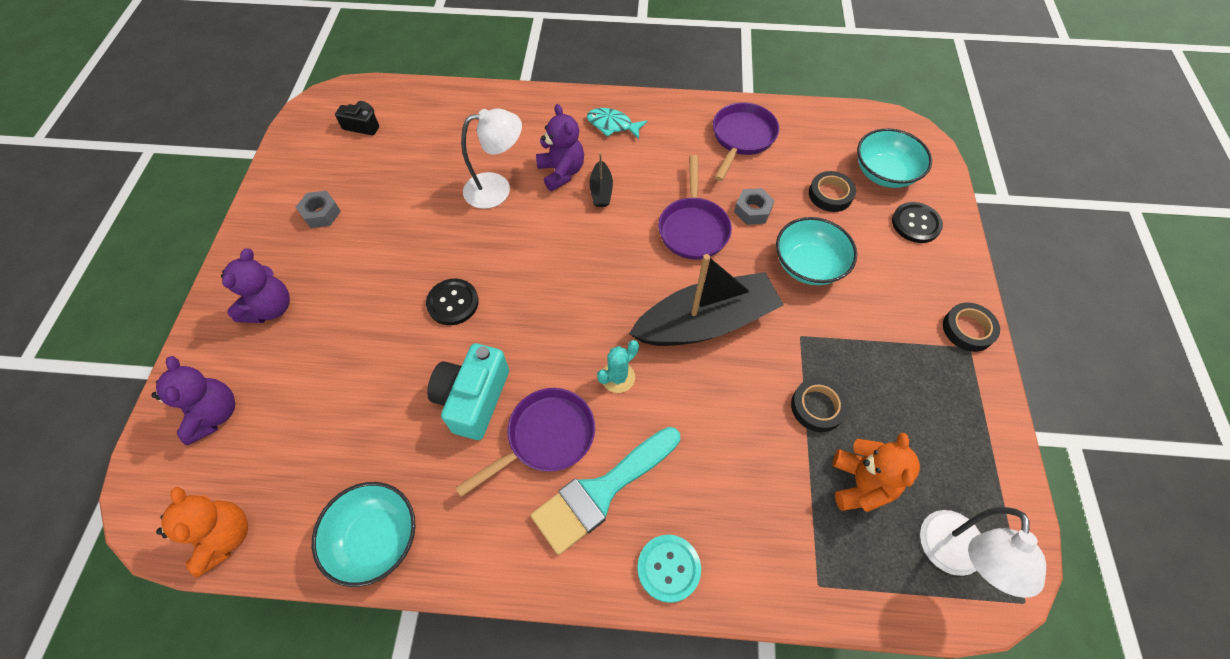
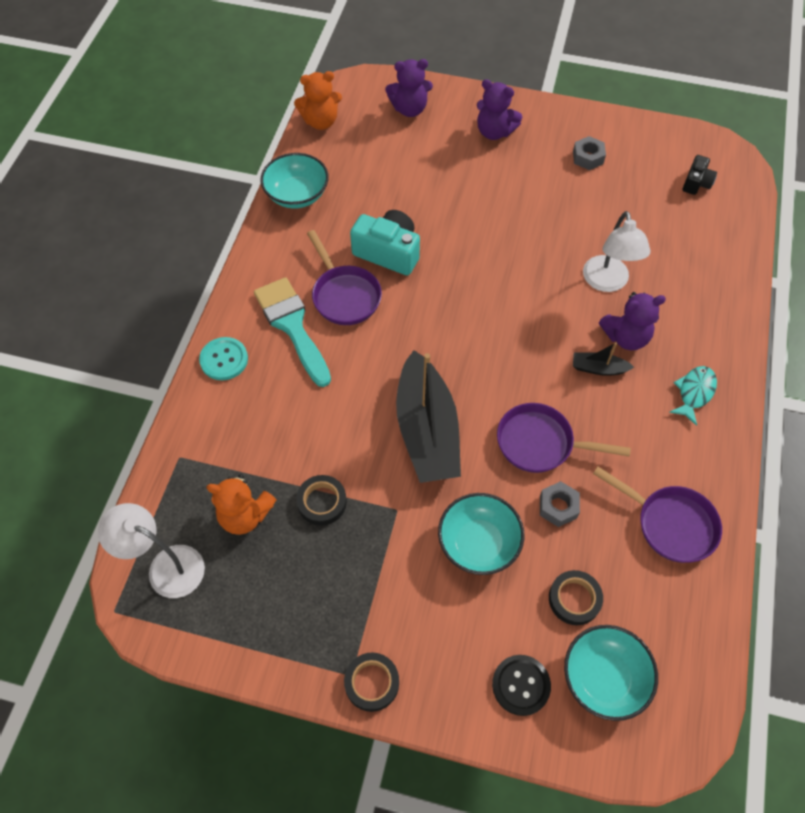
camera: 100 degrees right, 0 degrees up
black button [426,279,479,325] -> none
turquoise cactus [597,340,639,393] -> none

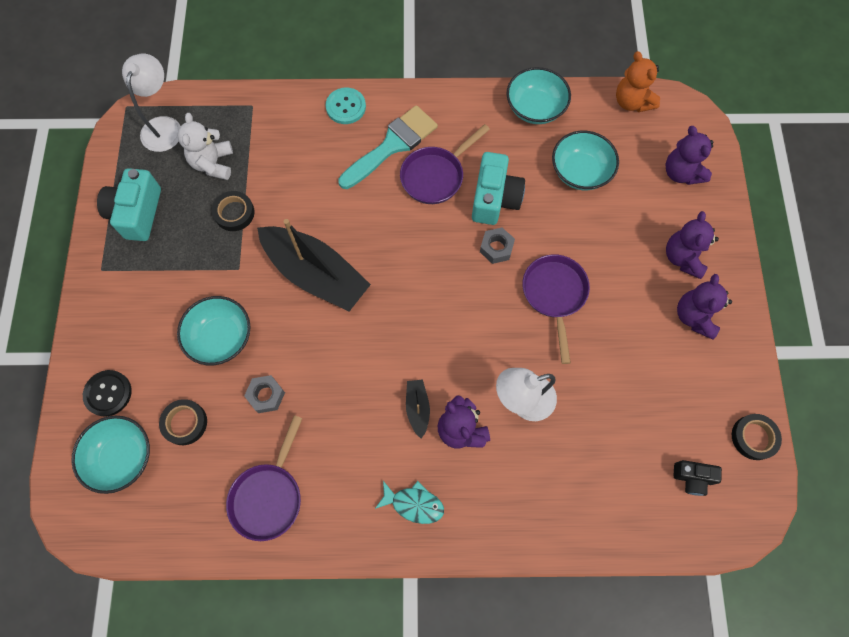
camera: 75 degrees right, 10 degrees up
orange teddy bear [206,474,276,535] -> white teddy bear [177,113,233,180]
black tape [344,653,399,712] -> black tape moved to [732,414,782,460]
black boat [396,350,461,483] -> black boat turned 120 degrees counterclockwise [257,219,371,311]
purple pan [497,403,631,473] -> purple pan moved to [523,254,590,364]
grey nut [573,136,606,170] -> grey nut moved to [480,228,515,264]
none -> turquoise camera [97,168,161,241]
none -> turquoise bowl [552,131,619,190]
none -> purple teddy bear [677,274,732,340]

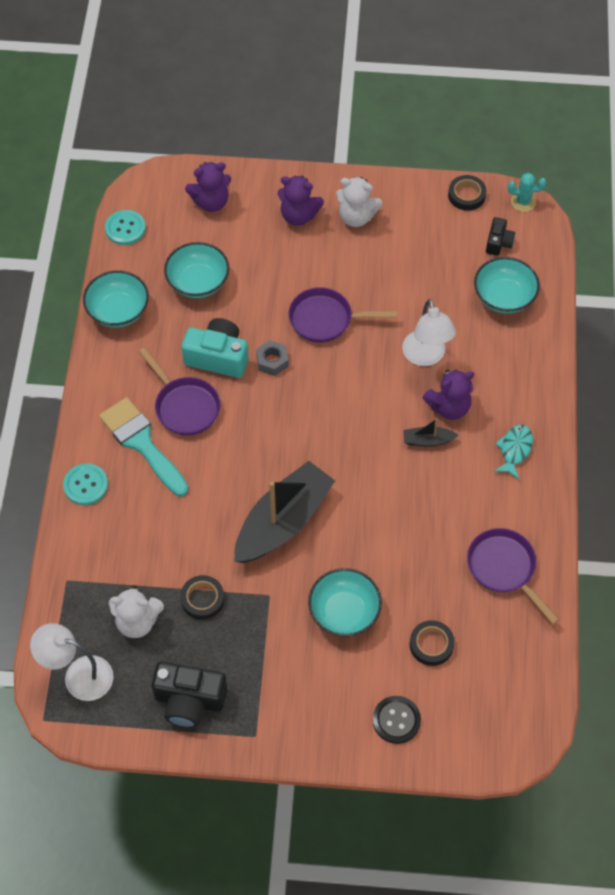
camera: 85 degrees left, 10 degrees down
turquoise bowl [71,416,150,494] -> turquoise bowl moved to [474,257,540,313]
turquoise camera [97,168,161,241] -> black camera [152,662,227,728]
purple pan [226,415,303,541] -> purple pan turned 150 degrees counterclockwise [467,528,560,624]
grey nut [244,375,285,413] -> none
orange teddy bear [616,51,660,112] -> turquoise button [105,210,146,245]
purple teddy bear [677,274,732,340] -> white teddy bear [336,177,382,227]
none -> turquoise cactus [508,173,546,212]

